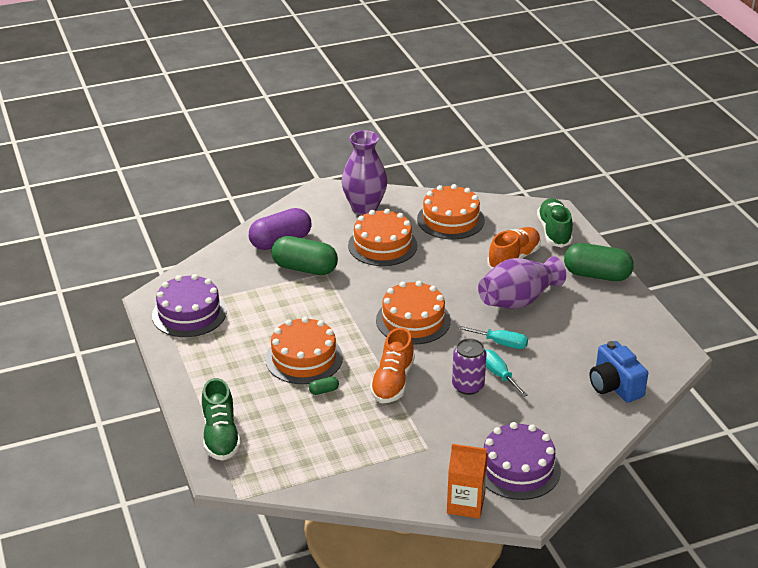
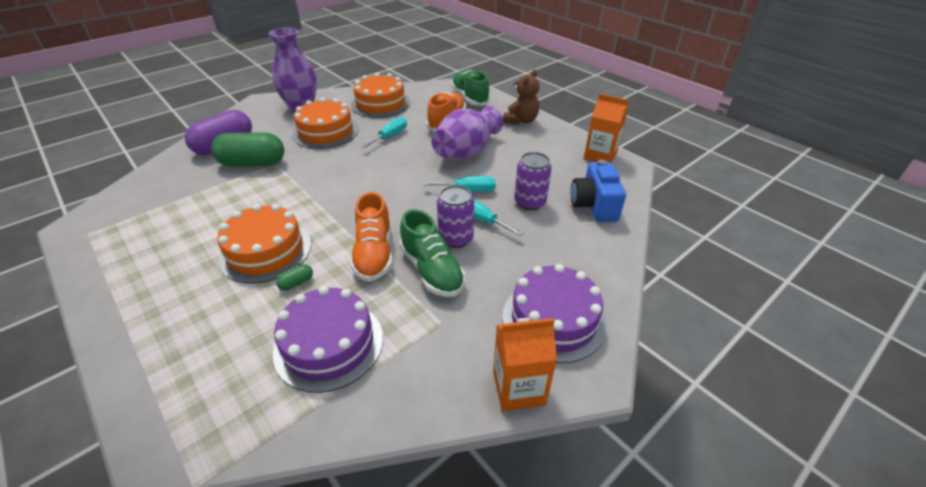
camera: 20 degrees left, 5 degrees up
purple cake [152,274,227,337] -> purple cake moved to [273,286,383,393]
green shoe [202,378,241,461] -> green shoe moved to [400,209,465,297]
orange cake [376,281,451,345] -> none
green capsule [564,243,634,281] -> brown teddy bear [503,69,539,125]
blue camera [590,341,648,403] -> blue camera turned 45 degrees clockwise [571,160,626,222]
none -> turquoise screwdriver [361,117,407,148]
none -> purple can [514,152,552,210]
none -> orange carton [584,94,628,163]

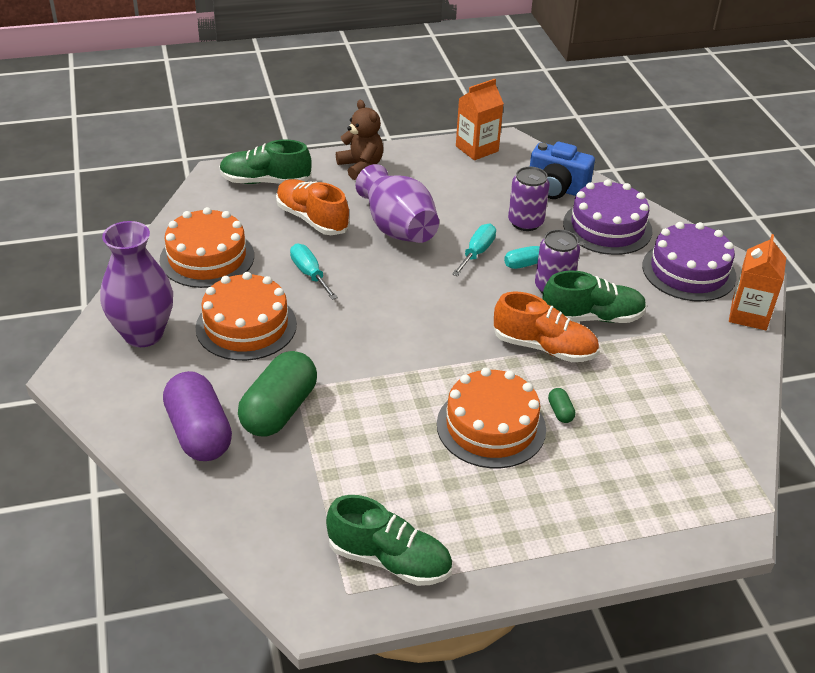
camera: 65 degrees left, 0 degrees up
purple cake [273,286,383,393] -> purple cake moved to [563,179,652,255]
none -> green shoe [326,495,452,586]

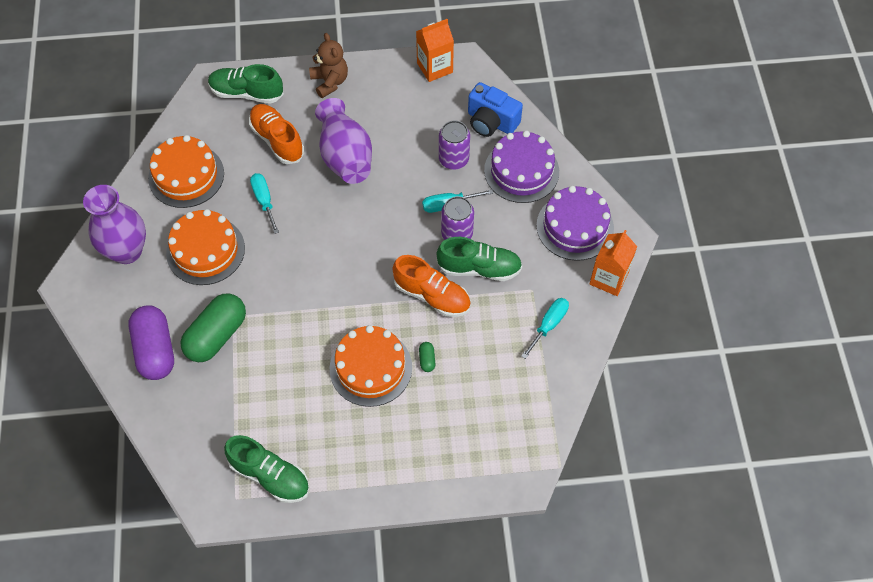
camera: 10 degrees right, 20 degrees up
turquoise screwdriver [452,224,496,276] -> turquoise screwdriver moved to [521,298,569,359]

